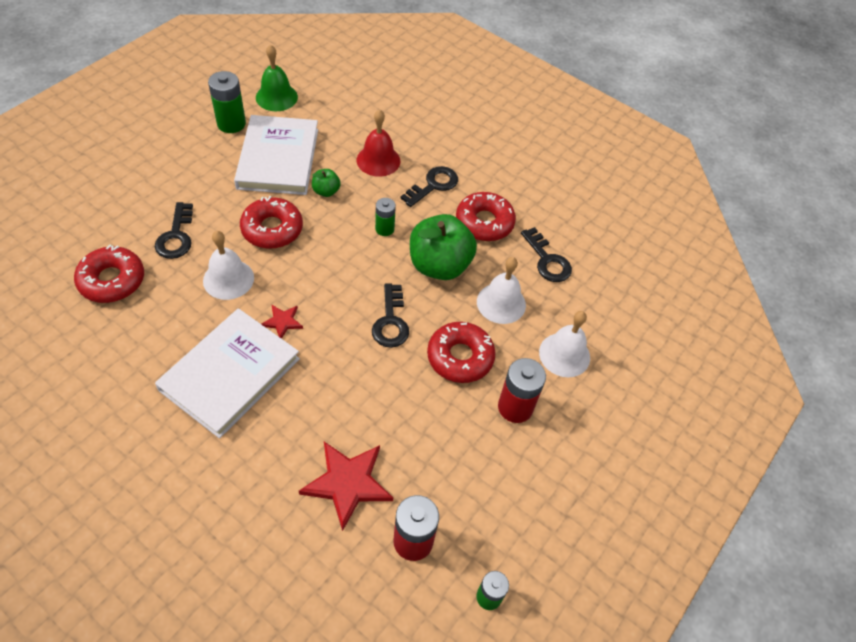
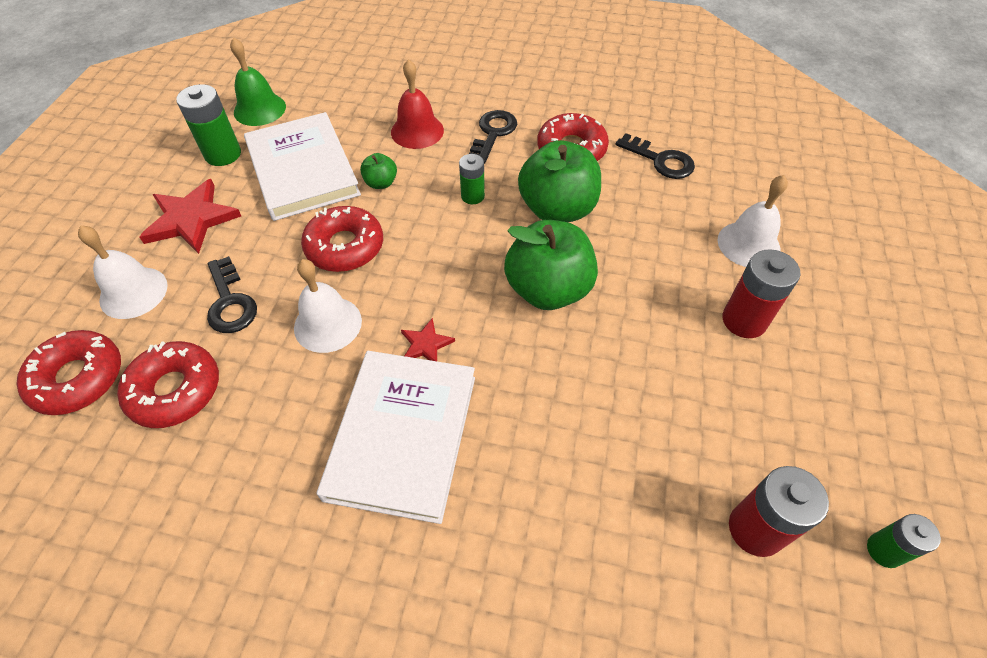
camera: 20 degrees left, 0 degrees up
red star [299,442,393,531] -> red star moved to [139,179,241,254]
black key [372,283,409,348] -> green apple [504,220,598,310]
red donut [427,322,496,383] -> red donut moved to [16,330,121,415]
white bell [477,257,526,324] -> white bell moved to [78,226,168,319]

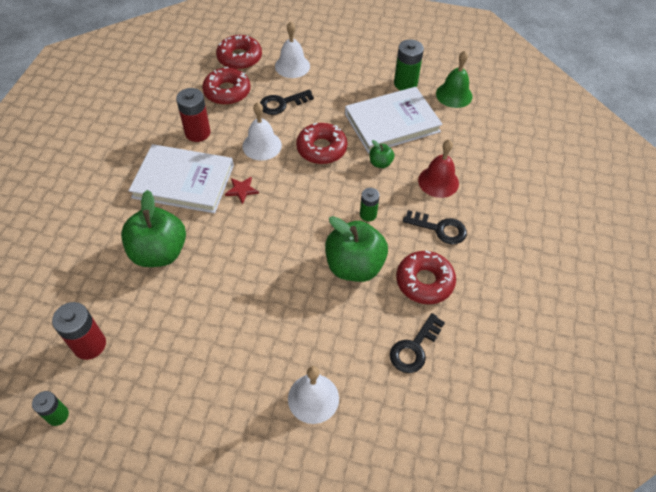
camera: 90 degrees right, 0 degrees up
red star [139,179,241,254] -> none
green apple [504,220,598,310] -> green apple moved to [121,190,186,267]
red battery [723,249,801,338] -> red battery moved to [176,88,210,142]

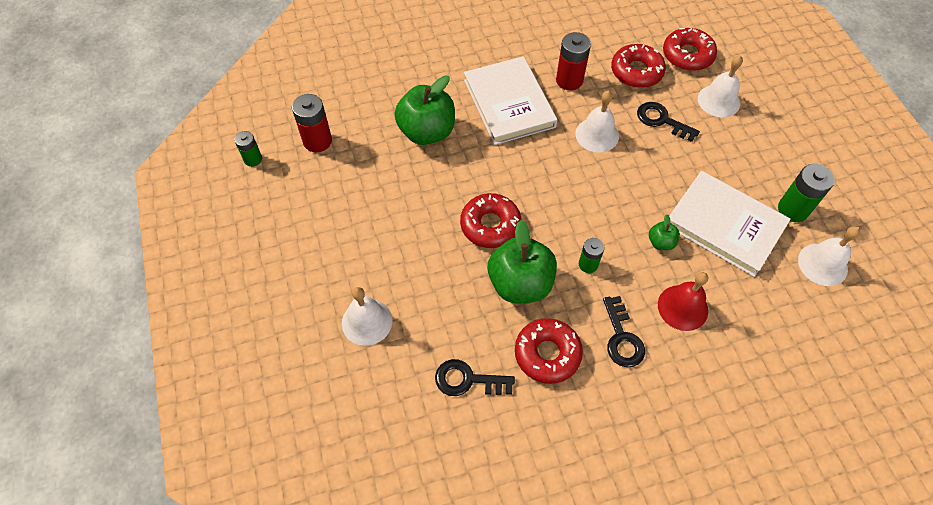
camera: 60 degrees right, 5 degrees up
red star [225,177,259,204] -> none
red donut [296,122,347,164] -> red donut moved to [460,193,521,248]
green bell [436,51,472,108] -> white bell [798,226,860,286]

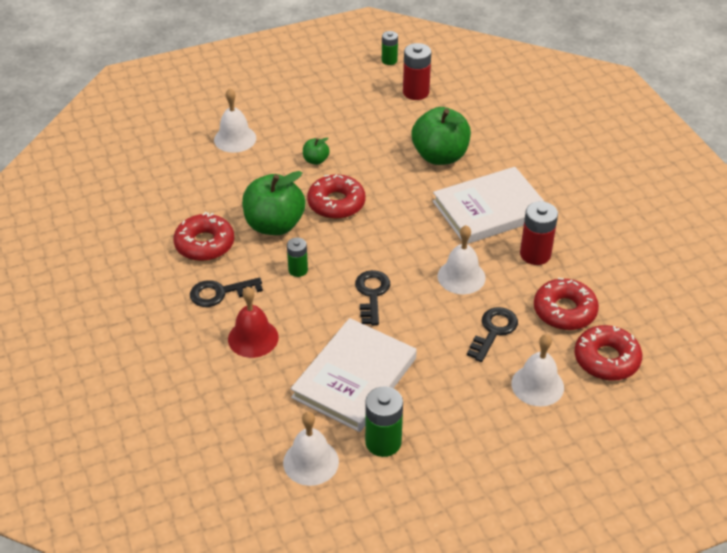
camera: 85 degrees right, 15 degrees down
black key [435,359,515,396] -> black key moved to [355,270,390,325]
green apple [649,214,680,250] -> green apple moved to [303,138,330,165]

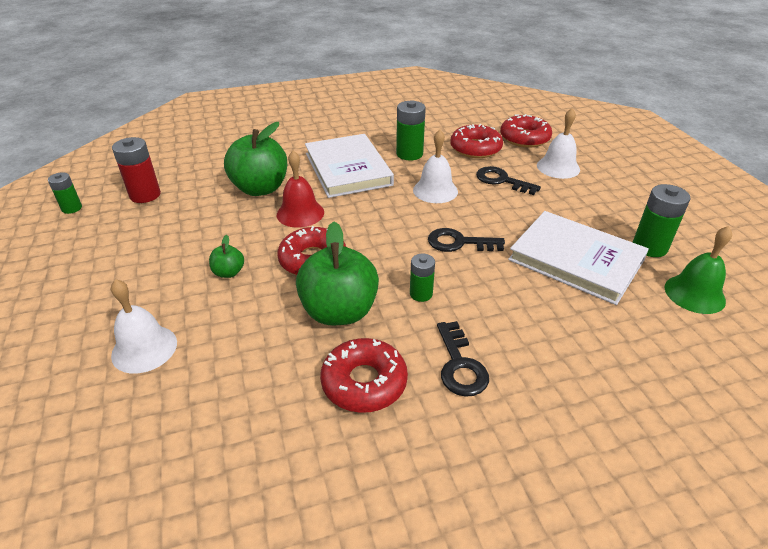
camera: 85 degrees left, 5 degrees down
red bell [228,287,279,358] -> red bell moved to [277,151,324,228]
white bell [283,412,339,486] -> green bell [665,226,732,314]
red battery [520,201,558,265] -> green battery [396,100,426,161]

